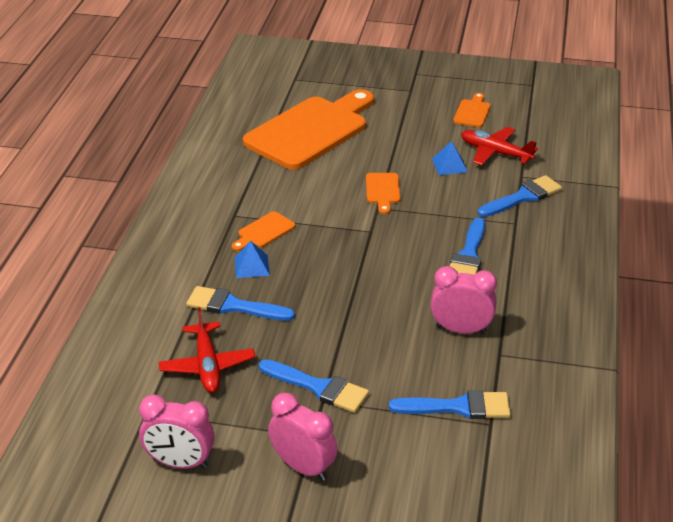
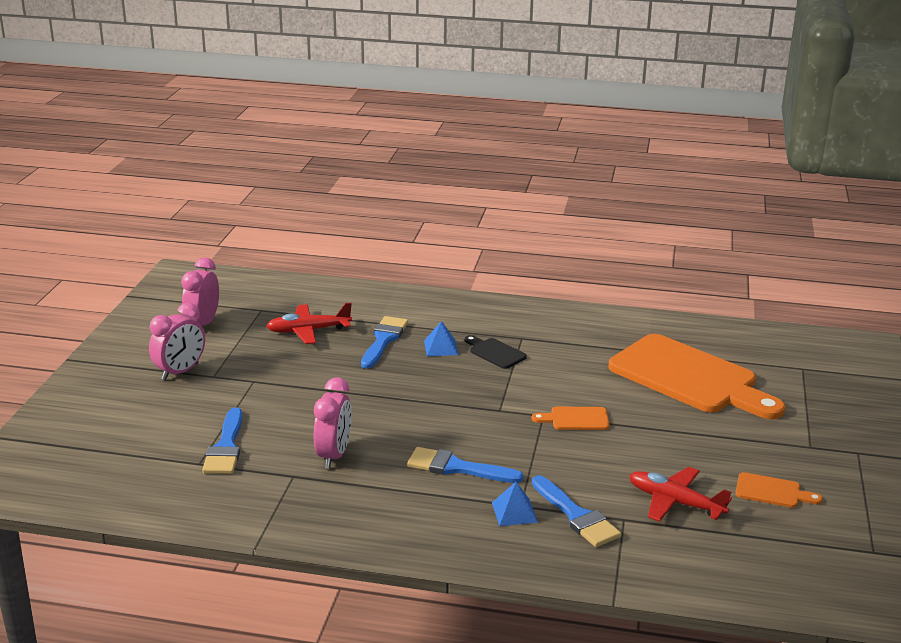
camera: 90 degrees right, 10 degrees down
orange cutting board [232,211,295,251] -> black cutting board [464,335,527,369]
blue brush [259,359,369,413] -> none
blue pyramid [432,141,468,175] -> blue pyramid moved to [492,482,538,526]
red plane [461,127,538,165] -> red plane turned 90 degrees counterclockwise [629,467,732,522]

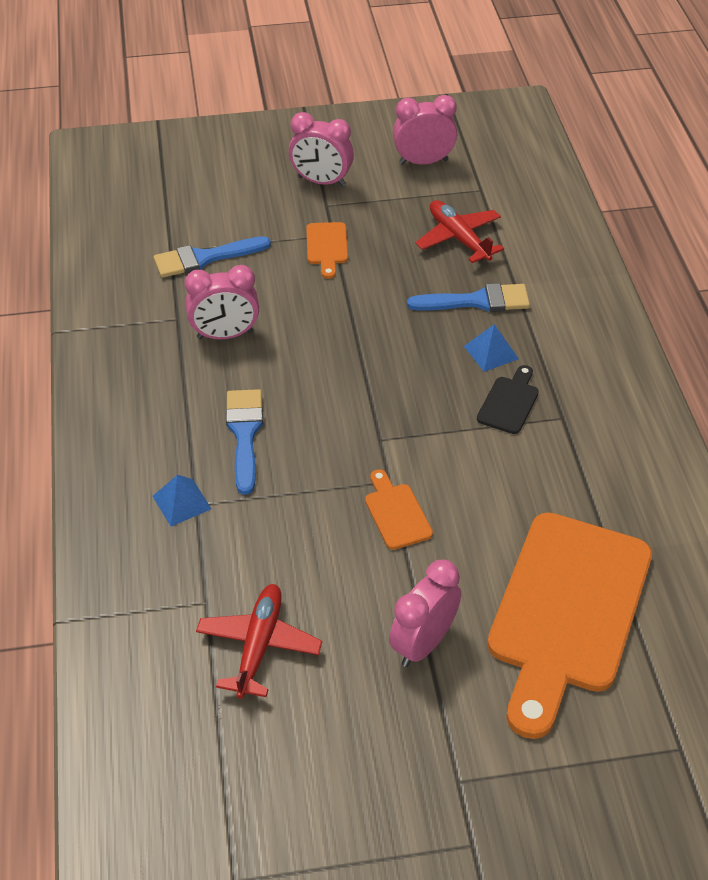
camera: 70 degrees right, 20 degrees up
blue brush [532,475,621,547] -> none
orange cutting board [735,472,823,508] -> orange cutting board moved to [306,222,348,279]
none -> pink clock [389,560,461,667]

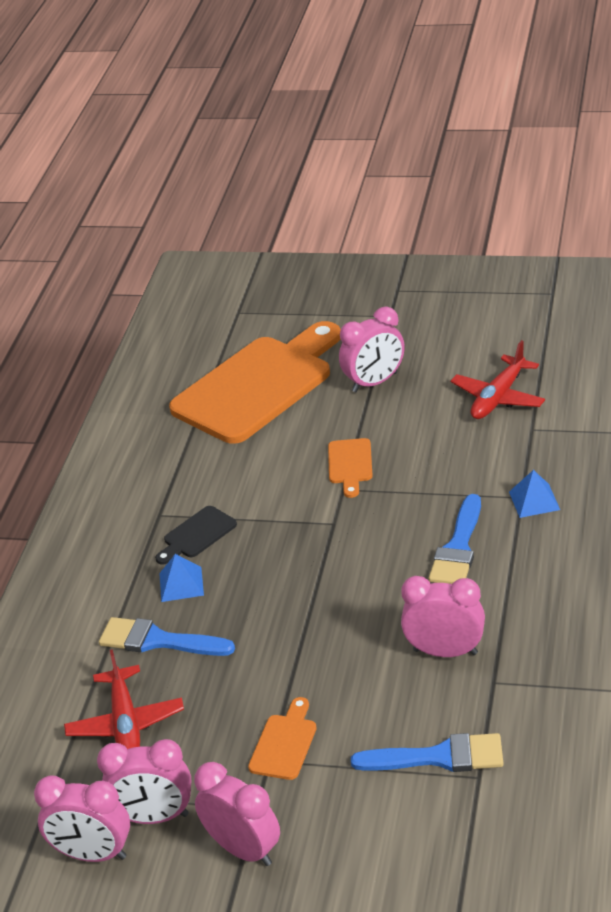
camera: 155 degrees left, 10 degrees down
none -> pink clock [97,739,191,824]

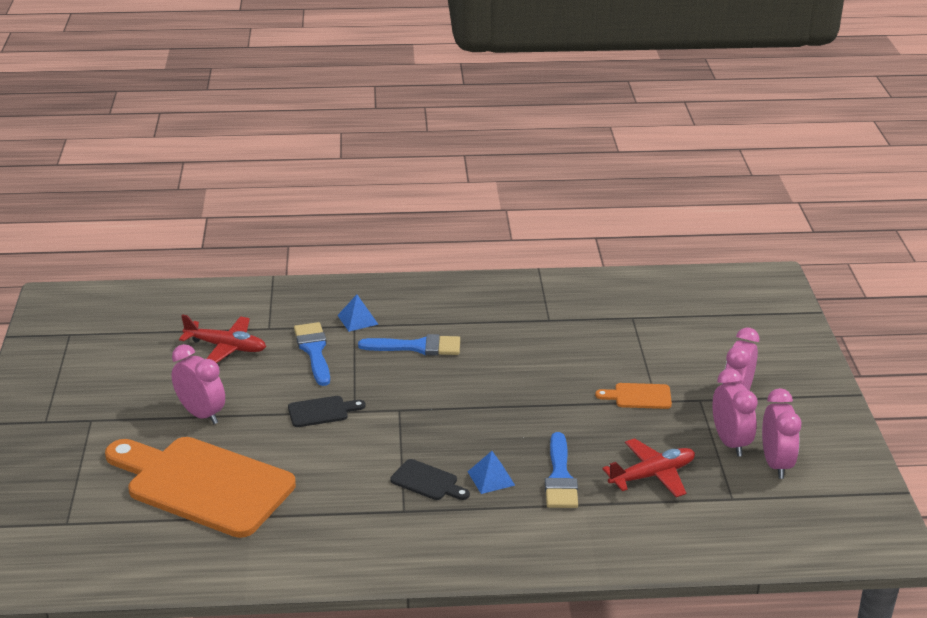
camera: 110 degrees left, 5 degrees down
orange cutting board [328,438,373,498] -> black cutting board [288,396,366,427]
blue brush [351,733,503,772] -> blue brush moved to [294,322,330,386]
pink clock [401,576,485,657] -> none

